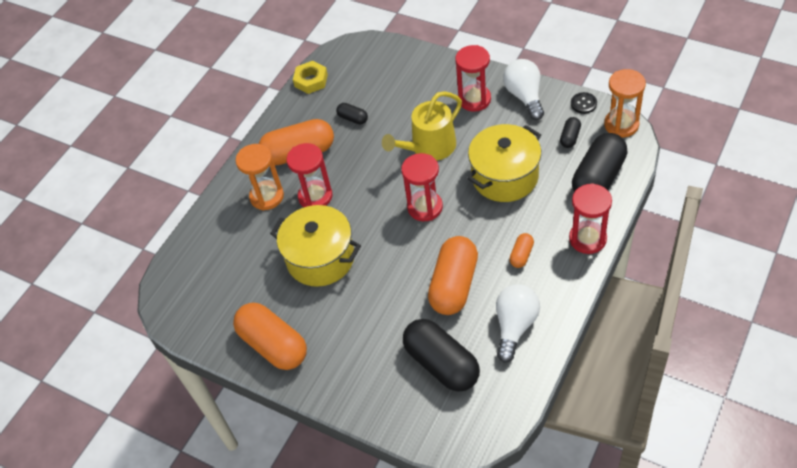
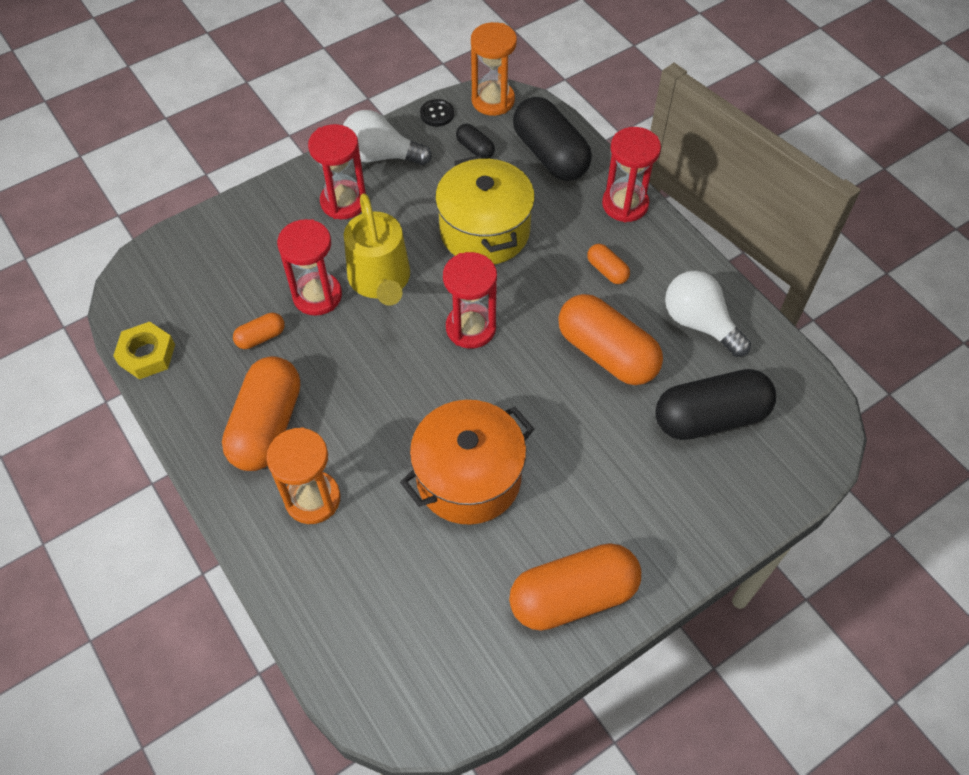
camera: 70 degrees left, 5 degrees up
yellow pot [270,205,361,287] -> orange pot [400,400,534,525]
red hourglass [286,143,332,207] -> red hourglass moved to [277,219,342,316]
black capsule [336,103,368,124] -> orange capsule [233,313,285,349]

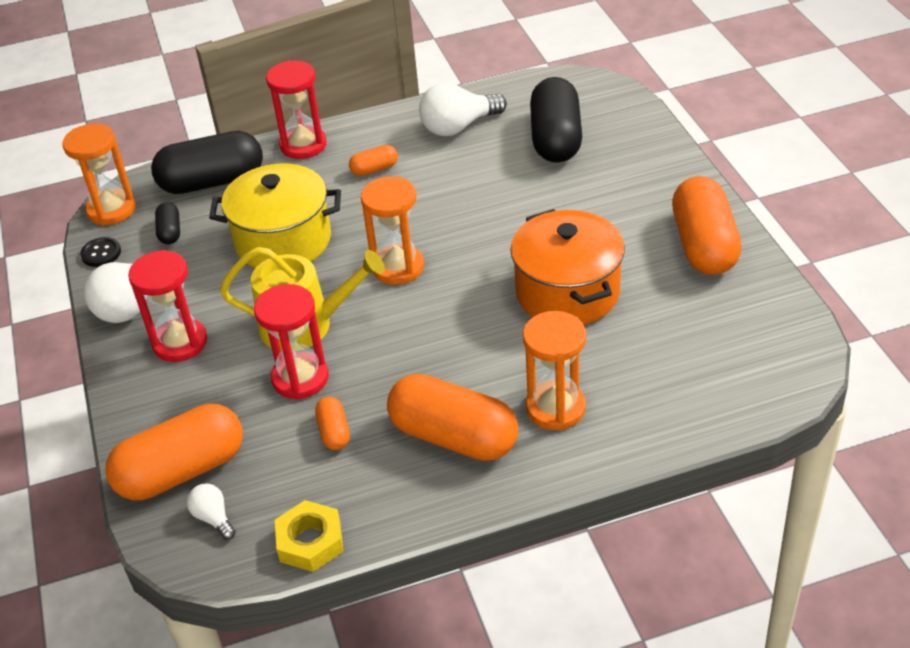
camera: 70 degrees left, 15 degrees down
red hourglass [443,252,497,349] -> orange hourglass [361,176,424,285]
black capsule [456,124,495,159] -> black capsule turned 75 degrees counterclockwise [155,202,180,244]
orange capsule [558,294,663,385] -> orange capsule moved to [105,404,243,500]
none -> white light bulb [187,483,236,540]

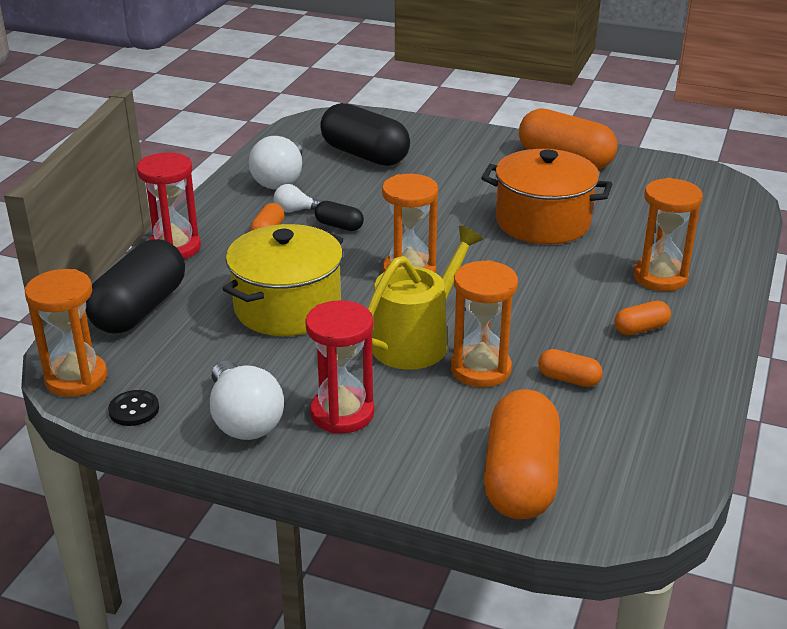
camera: 55 degrees left, 10 degrees down
black capsule [155,202,180,244] -> black capsule moved to [315,201,364,231]
white light bulb [187,483,236,540] -> white light bulb moved to [274,184,322,212]
red hourglass [254,284,329,400] -> orange hourglass [451,260,518,387]
yellow nut [275,500,344,572] -> none
orange capsule [387,374,518,461] -> orange capsule [614,301,671,335], size x0.46

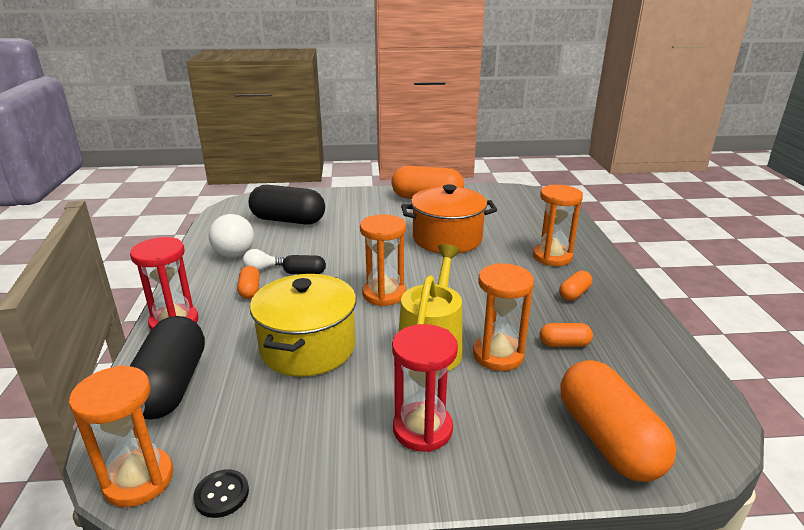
camera: 25 degrees left, 5 degrees down
white light bulb [210,361,284,440] -> none

